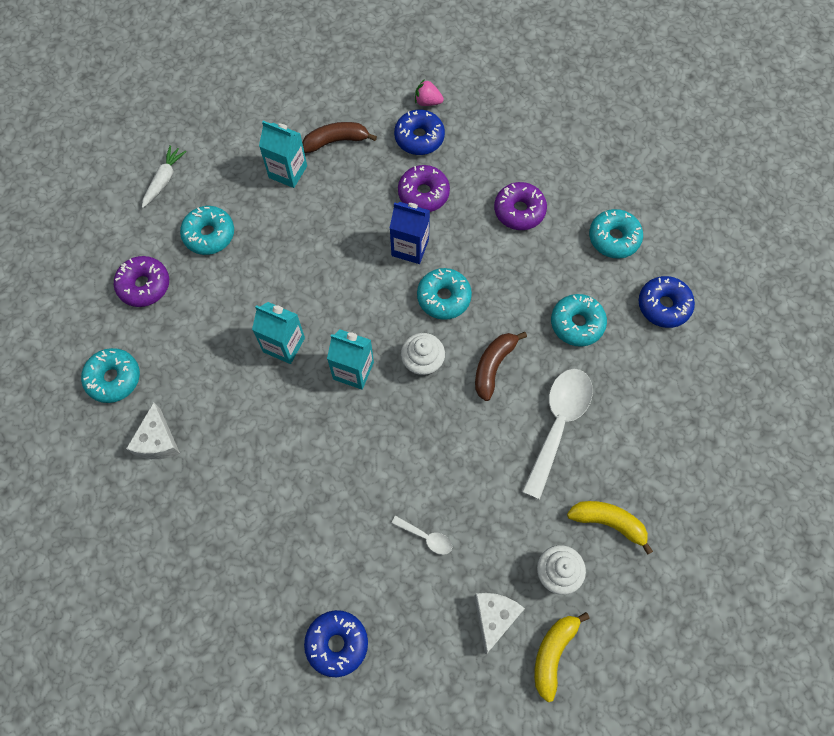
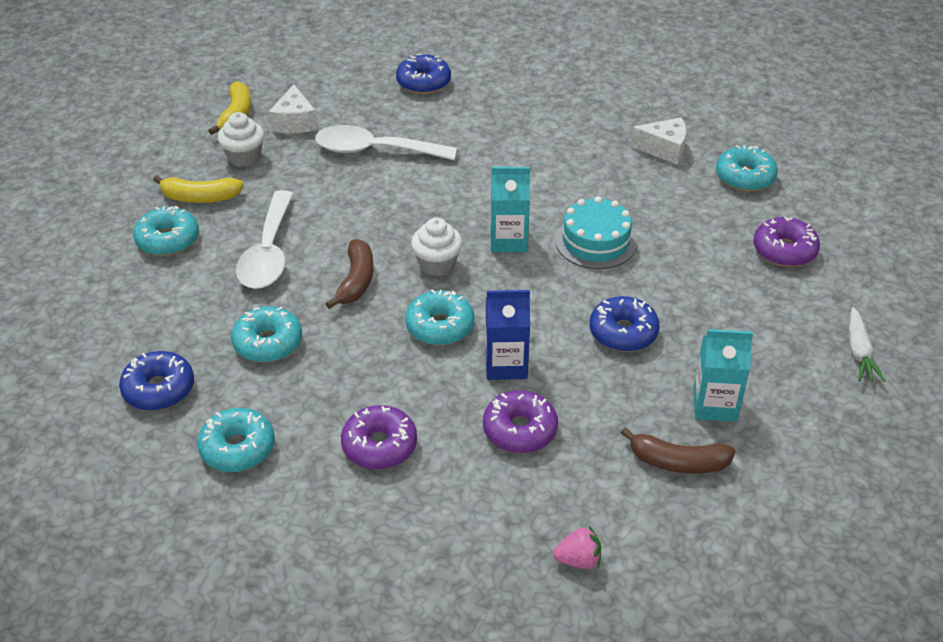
camera: 160 degrees right, 25 degrees down
white cheese [126,402,180,459] -> white cheese turned 120 degrees clockwise [630,117,686,165]
turquoise donut [180,206,234,255] -> turquoise donut moved to [133,206,199,256]
turquoise carton [252,302,305,364] -> turquoise cake [555,196,637,269]
brown banana [302,122,377,153] -> brown banana turned 45 degrees clockwise [621,427,736,474]
white spoon [391,516,452,555] -> white spoon [315,125,457,160], size x2.21
blue donut [394,110,445,155] -> blue donut moved to [590,296,660,352]

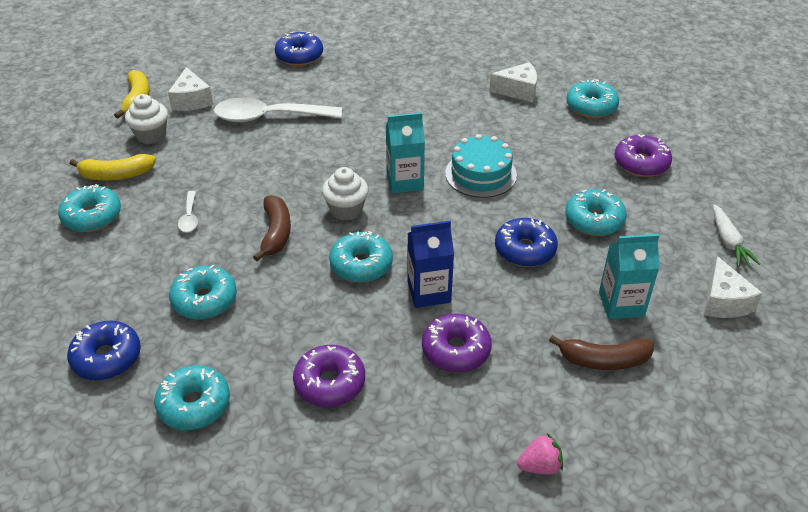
camera: 10 degrees left, 0 degrees up
white spoon [236,190,293,289] -> white spoon [178,191,198,232], size x0.45
none -> turquoise donut [565,189,627,236]
none -> white cheese [704,256,762,318]

